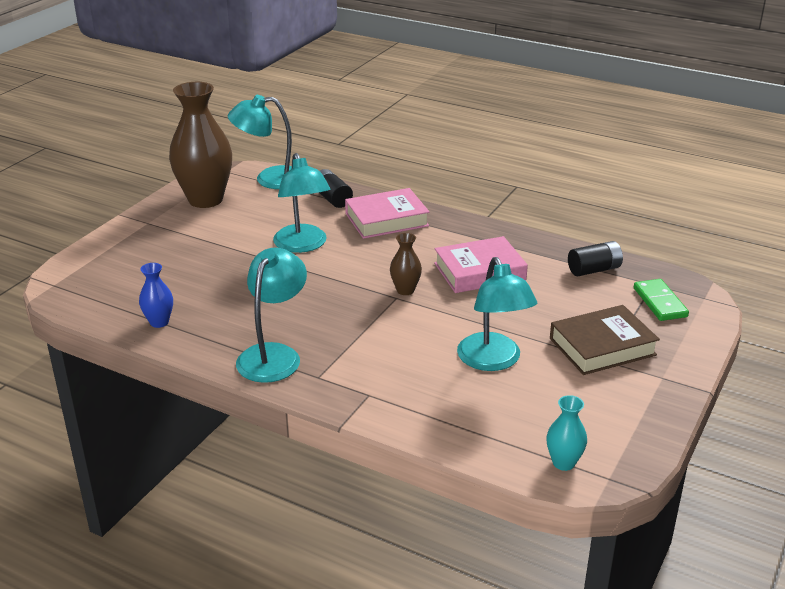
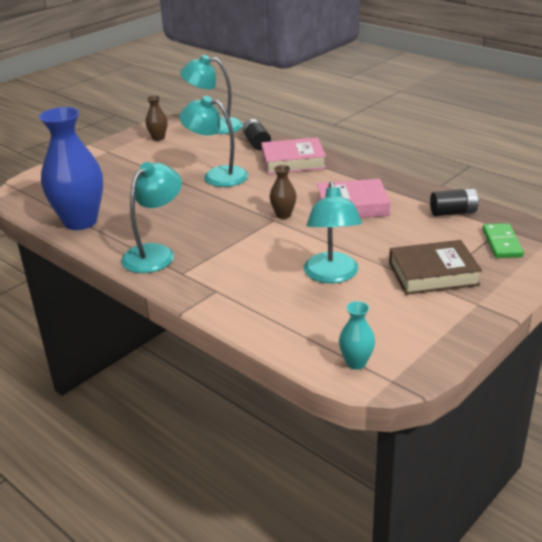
camera: 15 degrees right, 0 degrees up
blue vase [139,263,173,328] -> blue vase [39,107,103,230], size x2.22
brown vase [169,82,232,208] -> brown vase [145,95,168,141], size x0.45
turquoise lamp [273,153,331,253] -> turquoise lamp turned 120 degrees clockwise [179,96,248,187]

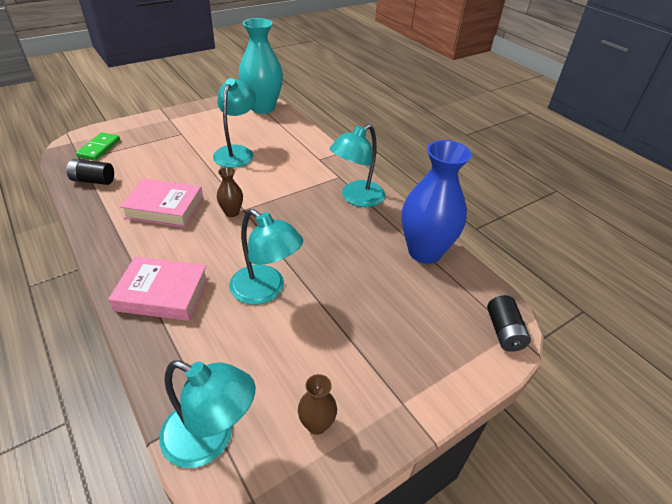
camera: 170 degrees left, 10 degrees up
black battery [243,119,271,150] -> black battery moved to [487,295,531,352]
turquoise vase [339,301,375,370] -> turquoise vase [238,18,283,114], size x2.22
brown book [389,240,482,295] -> none

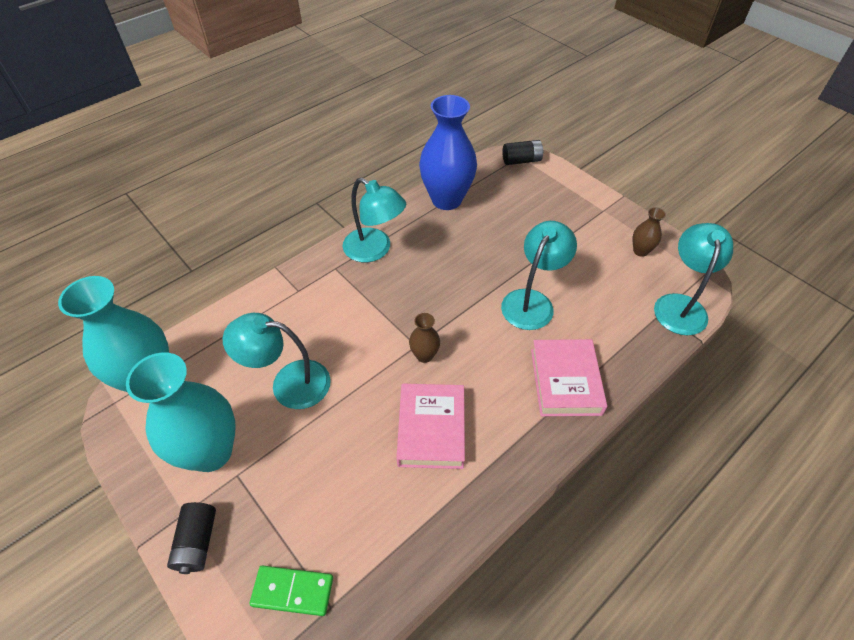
camera: 95 degrees left, 10 degrees up
black battery [66,159,114,185] -> black battery moved to [167,502,216,574]
none -> turquoise vase [126,352,235,472]

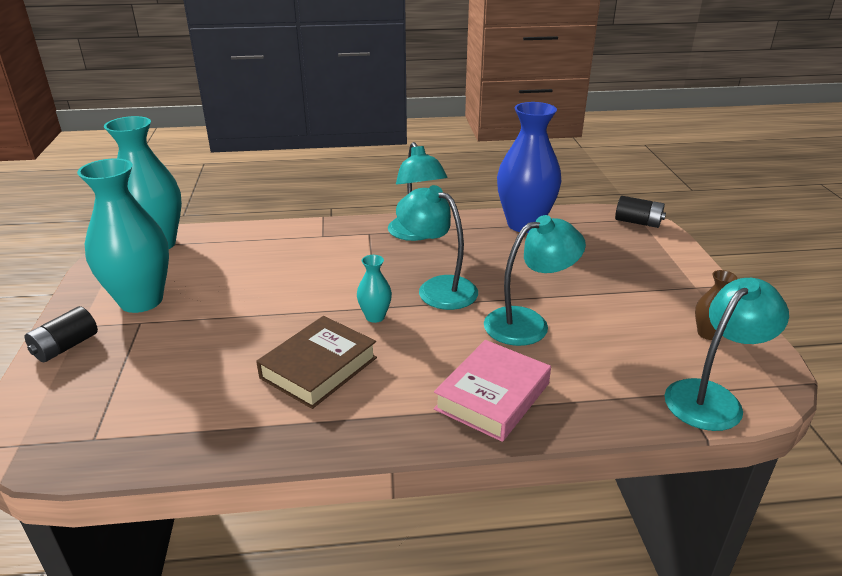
camera: 35 degrees right, 20 degrees down
turquoise lamp [223,313,331,409] -> turquoise lamp moved to [396,185,478,310]
green domino [249,565,333,616] -> none
pink book [397,384,465,469] -> brown book [256,316,377,409]
brown vase [409,313,440,363] -> turquoise vase [357,255,392,323]

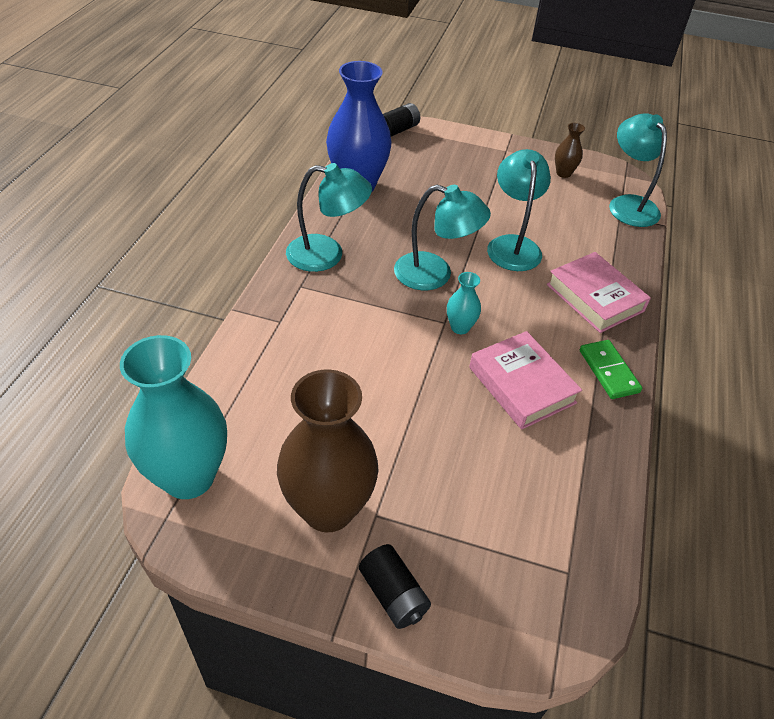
camera: 70 degrees left, 15 degrees up
turquoise vase [77,158,169,313] -> brown vase [277,369,379,532]
brown book [256,316,377,409] -> pink book [469,331,582,430]
turquoise lamp [396,185,478,310] -> turquoise lamp turned 135 degrees counterclockwise [394,185,491,290]
none -> green domino [580,340,642,399]

